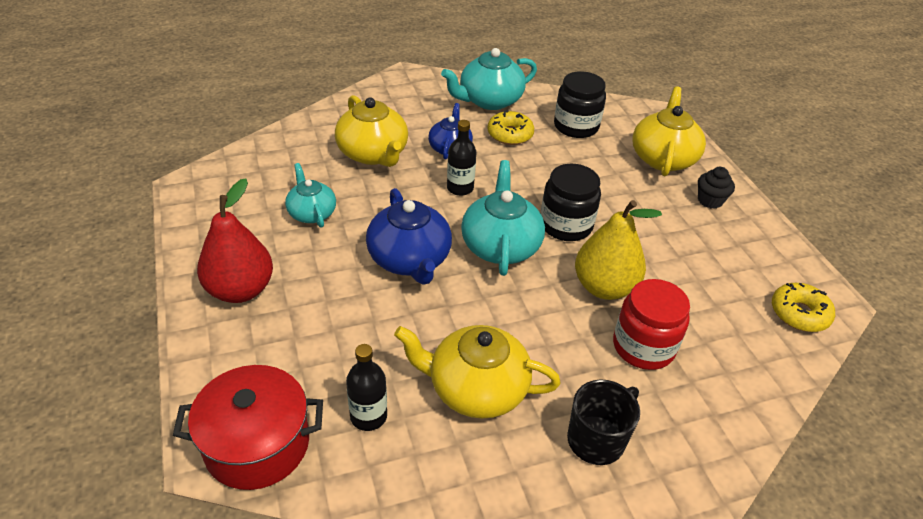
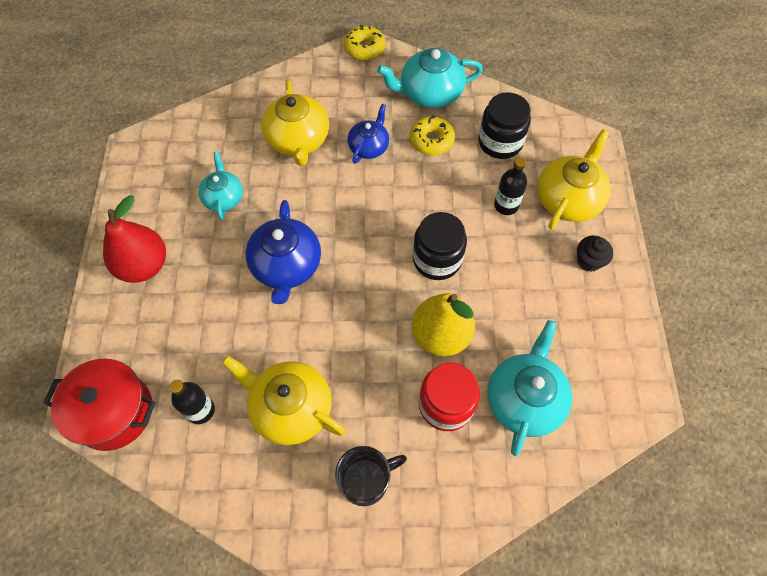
camera: 20 degrees right, 20 degrees up
black bottle [447,120,476,196] -> black bottle moved to [494,157,527,215]
turquoise teapot [461,160,545,276] -> turquoise teapot moved to [487,320,572,456]
yellow donut [772,283,835,332] -> yellow donut moved to [344,25,385,61]

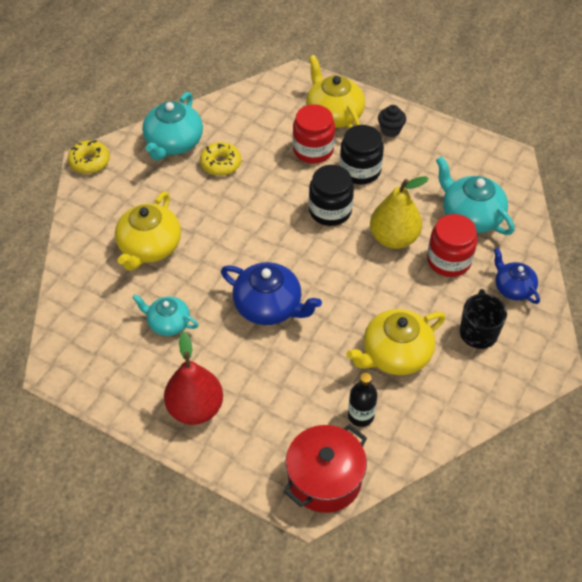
camera: 60 degrees left, 10 degrees down
yellow teapot [261,80,329,166] -> yellow teapot turned 90 degrees clockwise [115,191,181,271]
blue teapot [347,104,389,164] -> blue teapot moved to [494,248,540,304]
black jar [478,92,531,159] -> black jar moved to [340,125,384,185]
black bottle [494,157,527,215] -> red jar [293,104,335,163]

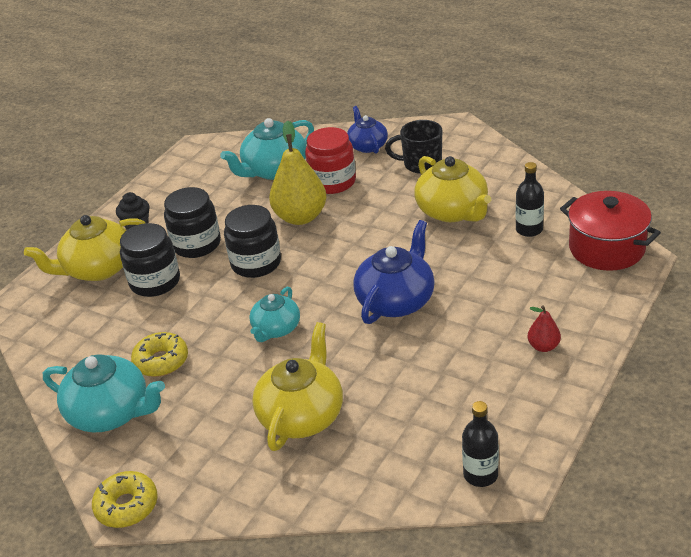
camera: 85 degrees left, 15 degrees down
yellow teapot [115,191,181,271] -> yellow teapot turned 90 degrees counterclockwise [252,322,343,451]
turquoise teapot [132,294,199,336] -> turquoise teapot moved to [249,287,300,342]
red pear [164,332,223,425] -> red pear [528,305,561,352], size x0.48
red jar [293,104,335,163] -> black jar [120,223,180,297]
blue teapot [494,248,540,304] -> blue teapot turned 105 degrees clockwise [347,106,388,153]
none -> black bottle [462,401,499,487]

